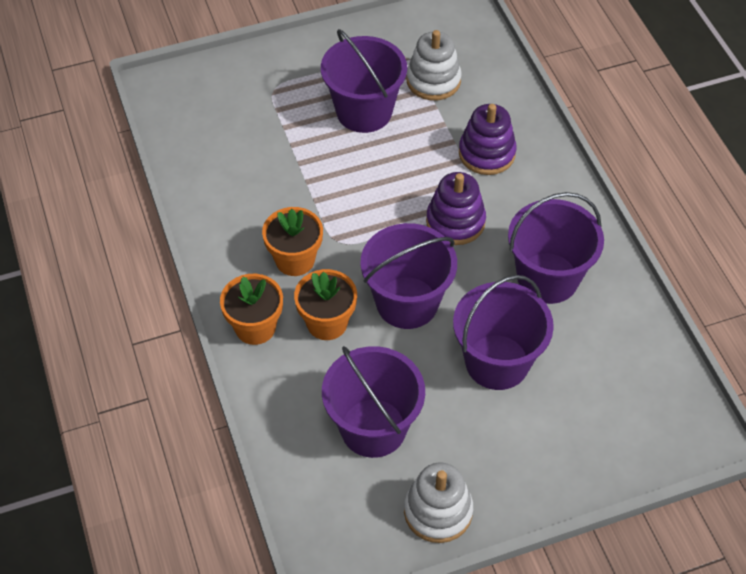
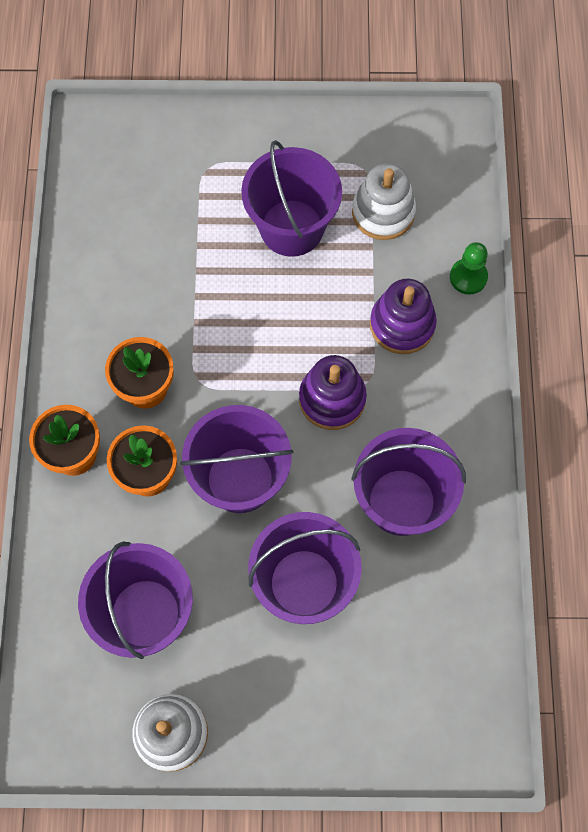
camera: 20 degrees right, 15 degrees up
none -> green pawn [450,242,488,295]

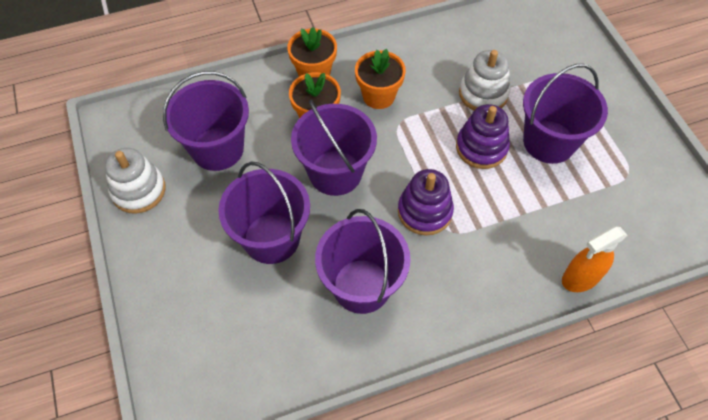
camera: 70 degrees right, 10 degrees down
white stacking toy [352,163,416,240] -> white stacking toy moved to [459,50,510,110]
purple stacking toy [370,279,437,354] -> purple stacking toy moved to [456,104,510,169]
green pawn [450,242,488,295] -> orange spray bottle [562,226,628,292]

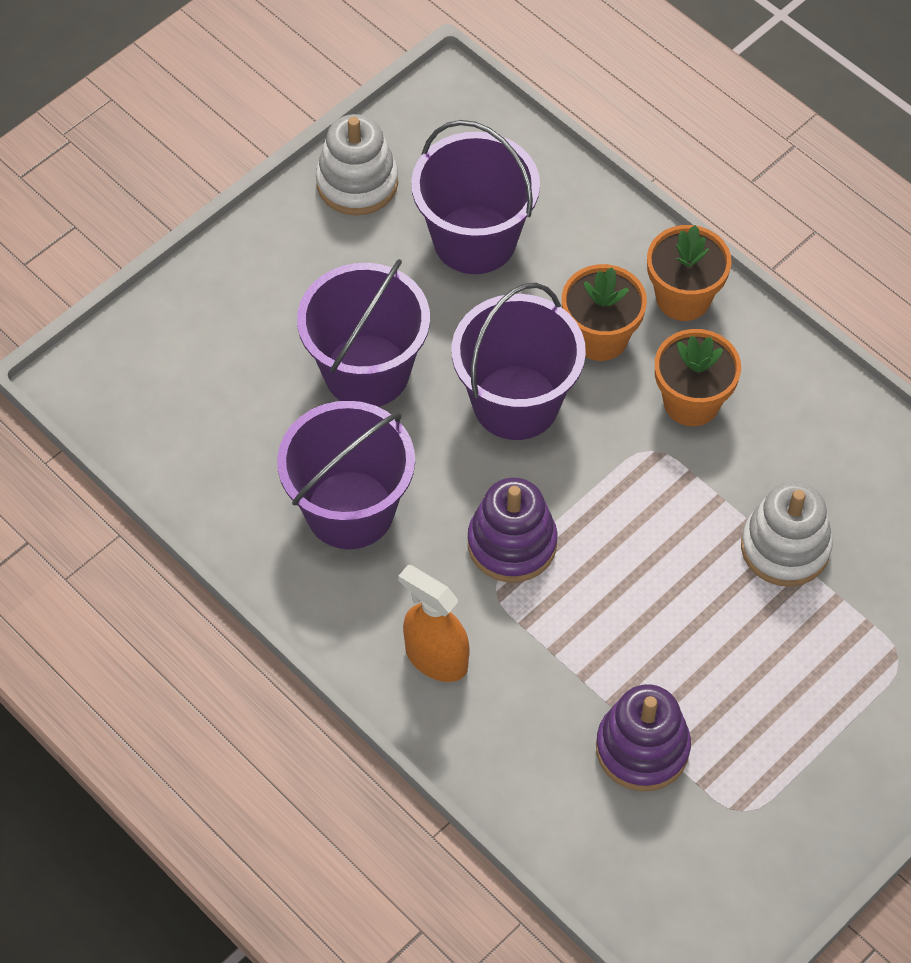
camera: 65 degrees right, 0 degrees up
purple stacking toy [456,104,510,169] -> purple stacking toy moved to [596,684,691,791]
purple bucket [523,64,608,164] -> none
orange spray bottle [562,226,628,292] -> orange spray bottle moved to [398,565,470,682]

